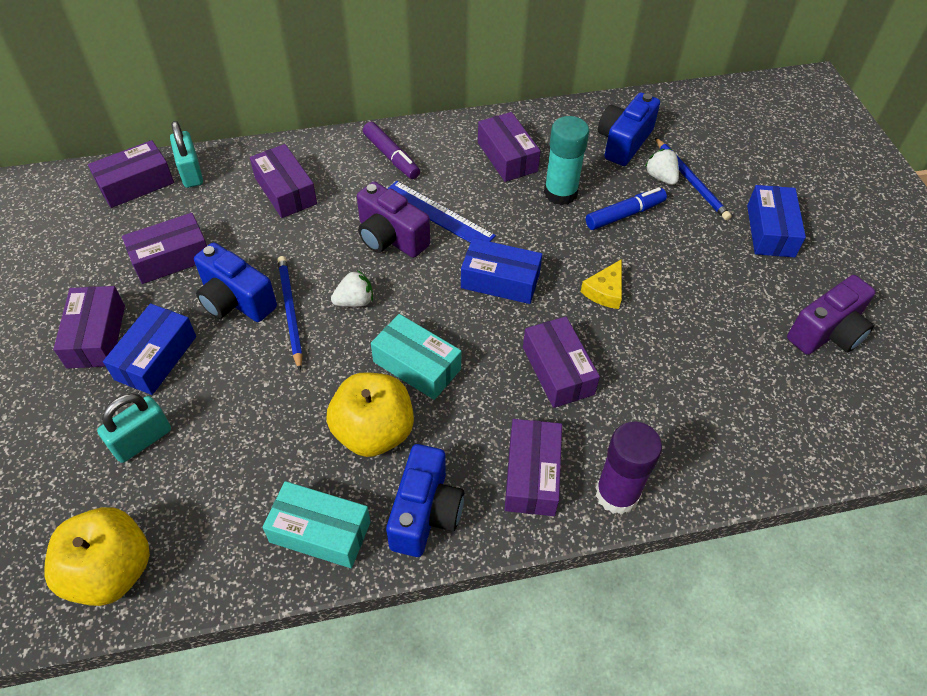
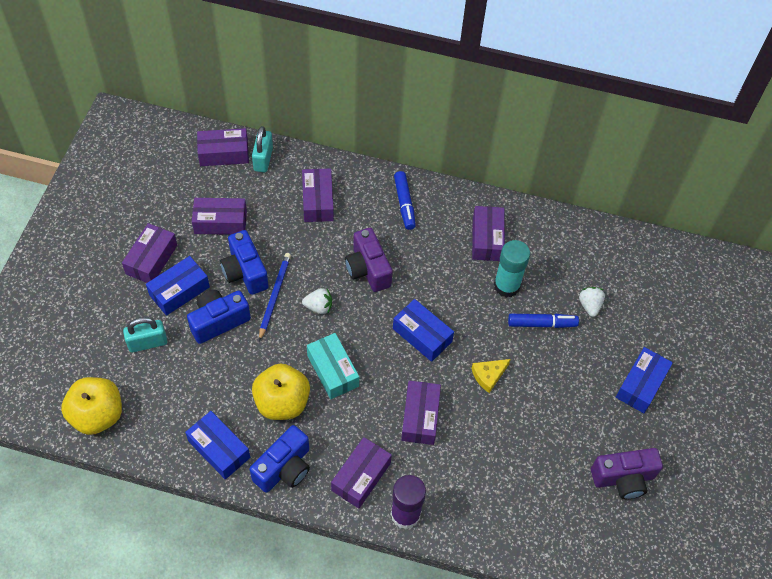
camera: 25 degrees right, 5 degrees up
turquoise box [262,481,371,568] -> blue box [185,411,250,479]
purple marker [363,122,420,179] -> blue marker [394,171,416,230]
blue ruler [387,181,496,243] -> none
blue camera [598,92,660,166] -> blue camera moved to [187,290,251,344]
blue pencil [655,138,732,220] -> none

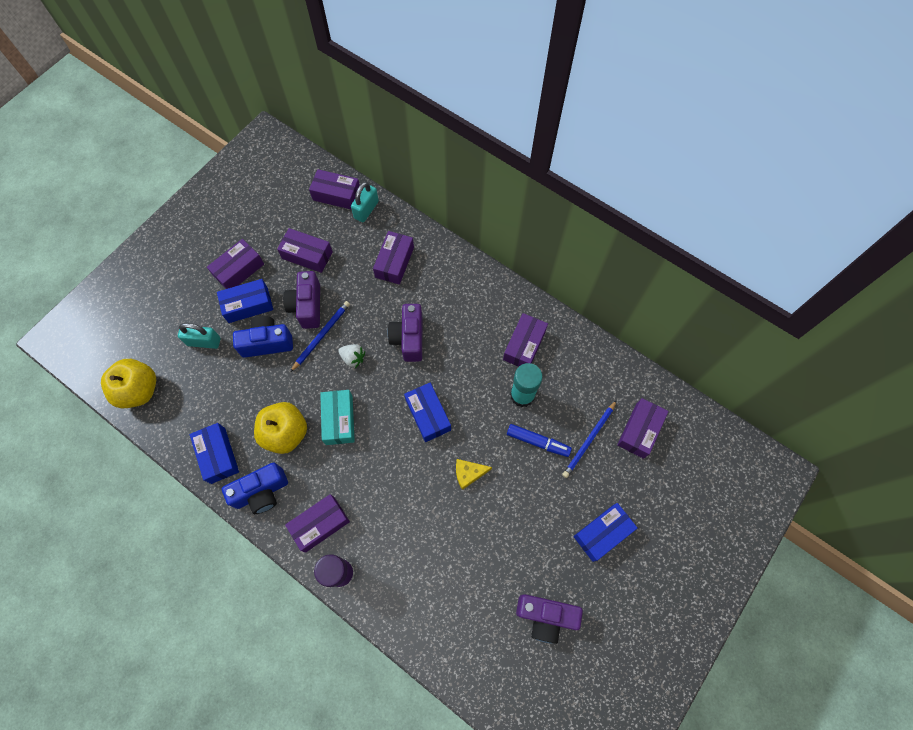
camera: 25 degrees right, 10 degrees up
blue camera [220,230,269,295] -> purple camera [283,271,320,329]
blue marker [394,171,416,230] -> none
purple box [401,381,441,445] -> purple box moved to [617,398,669,459]
white strawberry [579,287,605,317] -> blue pencil [562,400,617,478]

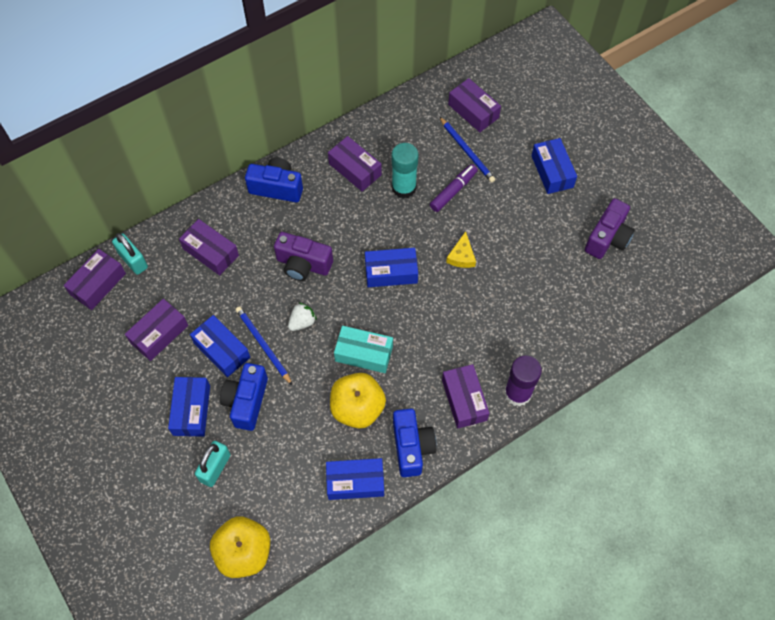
camera: 70 degrees left, 5 degrees down
purple box [207,239,264,289] -> none
purple camera [283,271,320,329] -> blue box [190,315,250,377]
blue marker [507,424,572,457] -> purple marker [430,164,478,212]
none -> blue camera [245,158,303,202]

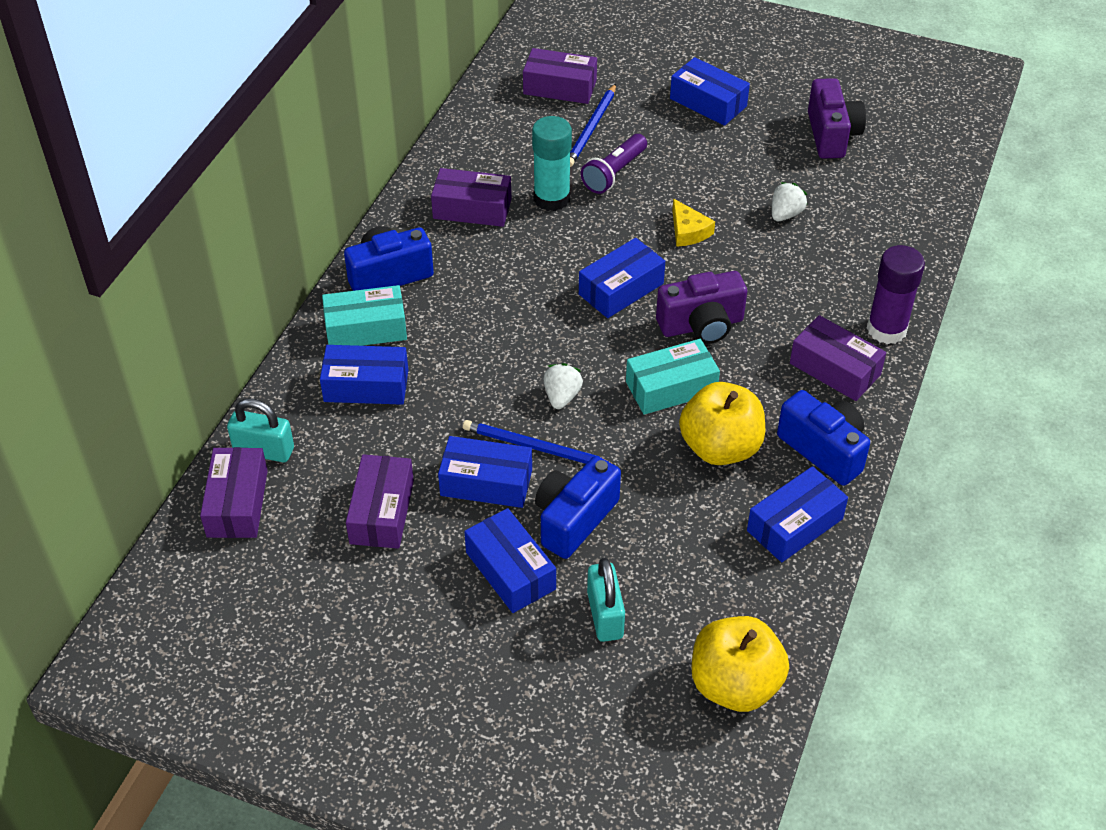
camera: 35 degrees left, 15 degrees down
purple box [179,219,239,276] -> blue box [320,345,408,405]
blue camera [220,363,268,431] -> blue camera turned 60 degrees clockwise [535,456,621,559]
purple camera [274,232,333,281] -> purple camera moved to [656,271,747,344]
purple marker [430,164,478,212] -> purple flashlight [581,134,647,194]
blue pencil [440,117,495,183] -> blue pencil turned 90 degrees clockwise [570,84,616,167]
none -> turquoise box [322,285,407,346]
none -> white strawberry [772,182,807,221]

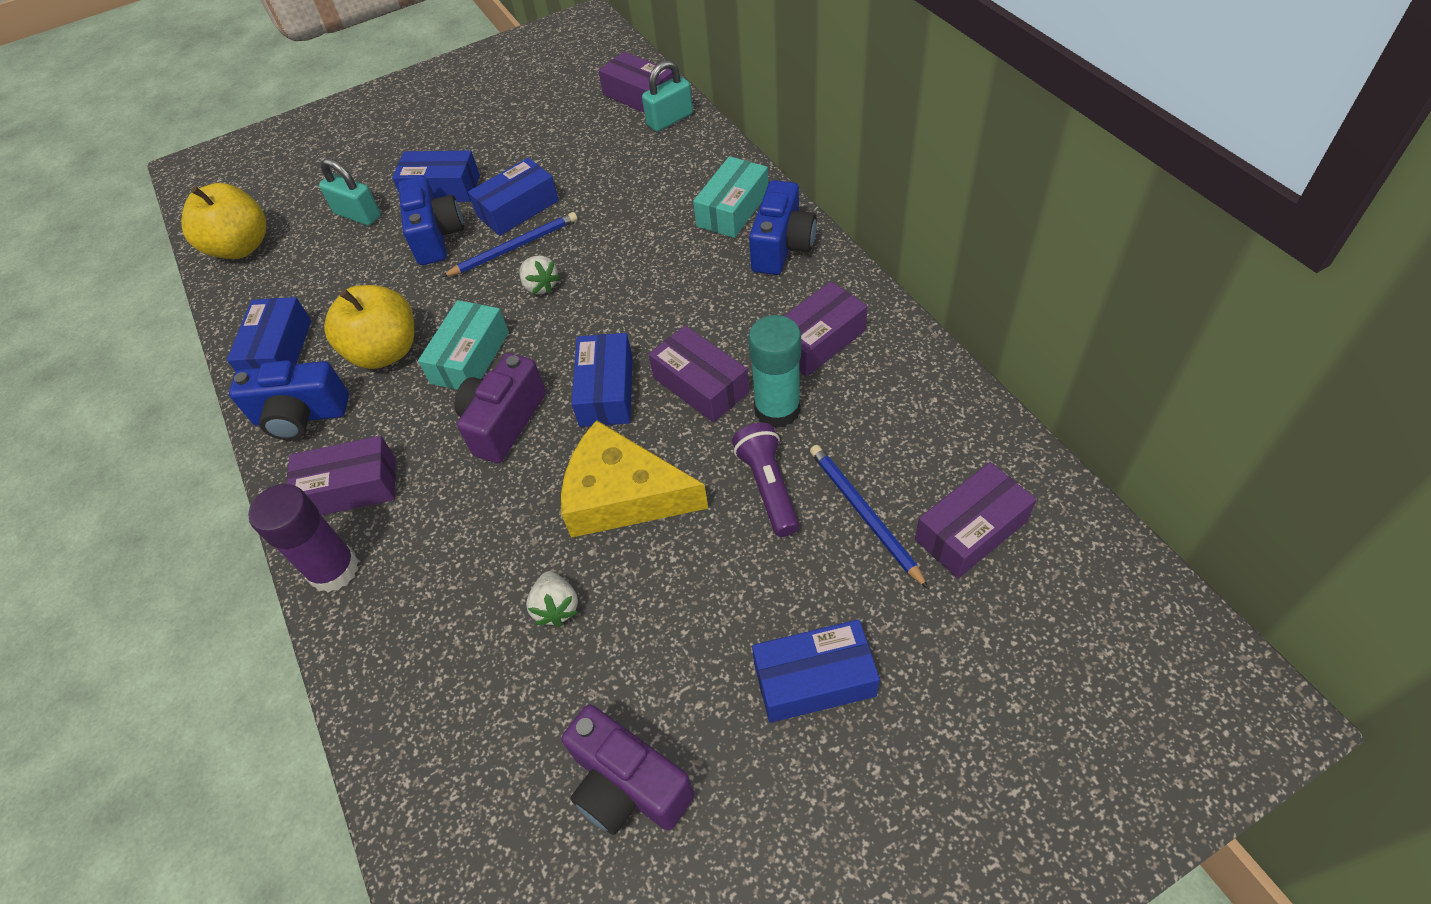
camera: 135 degrees right, 5 degrees up
blue box [320,345,408,405] -> none
purple box [346,454,414,549] -> purple box moved to [649,325,749,423]
yellow cheese [672,199,715,247] -> yellow cheese [561,420,708,538], size x2.04

